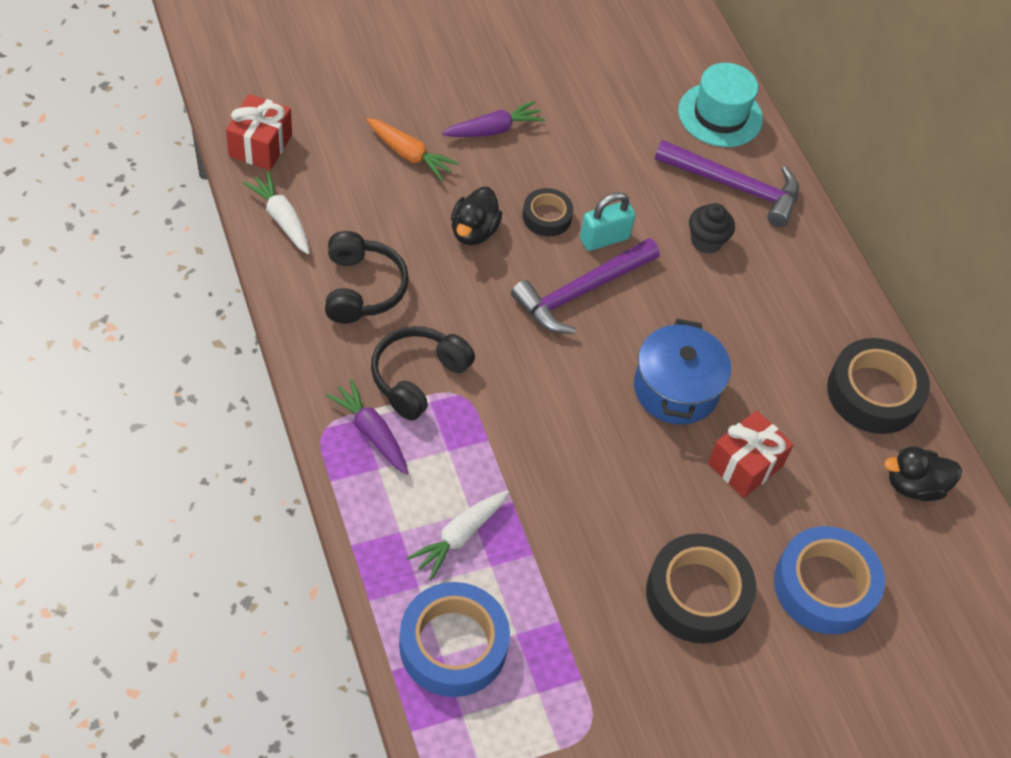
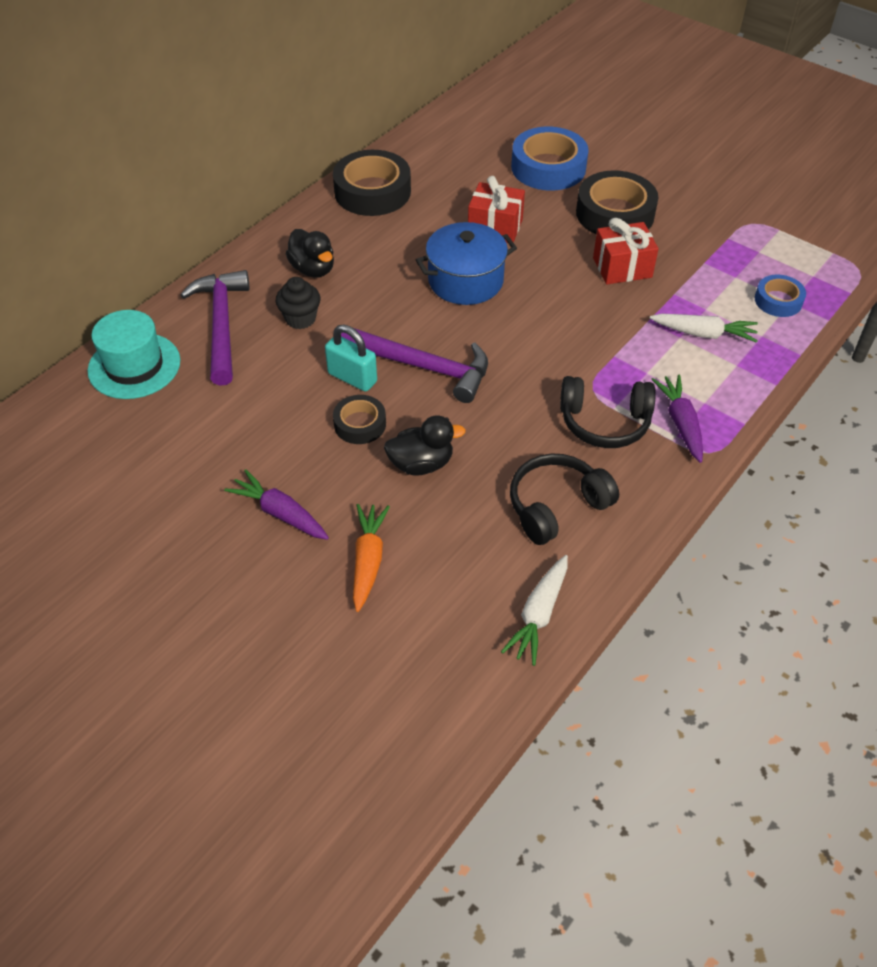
camera: 115 degrees left, 5 degrees down
red gift [226,94,292,170] -> red gift moved to [593,218,658,284]
purple carrot [325,379,408,475] -> purple carrot turned 150 degrees clockwise [651,375,703,463]
blue tape [399,582,510,697] -> blue tape [755,275,806,317], size x0.55
black duck [884,446,962,501] -> black duck moved to [286,229,334,277]

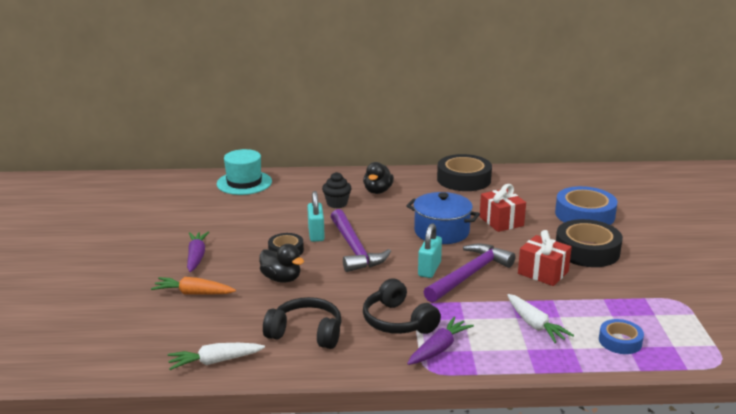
camera: 50 degrees right, 25 degrees down
purple hammer [181,270,250,386] -> purple hammer moved to [424,243,515,303]
orange carrot [353,504,390,612] -> orange carrot turned 135 degrees counterclockwise [151,277,236,294]
none -> turquoise padlock [418,223,442,278]

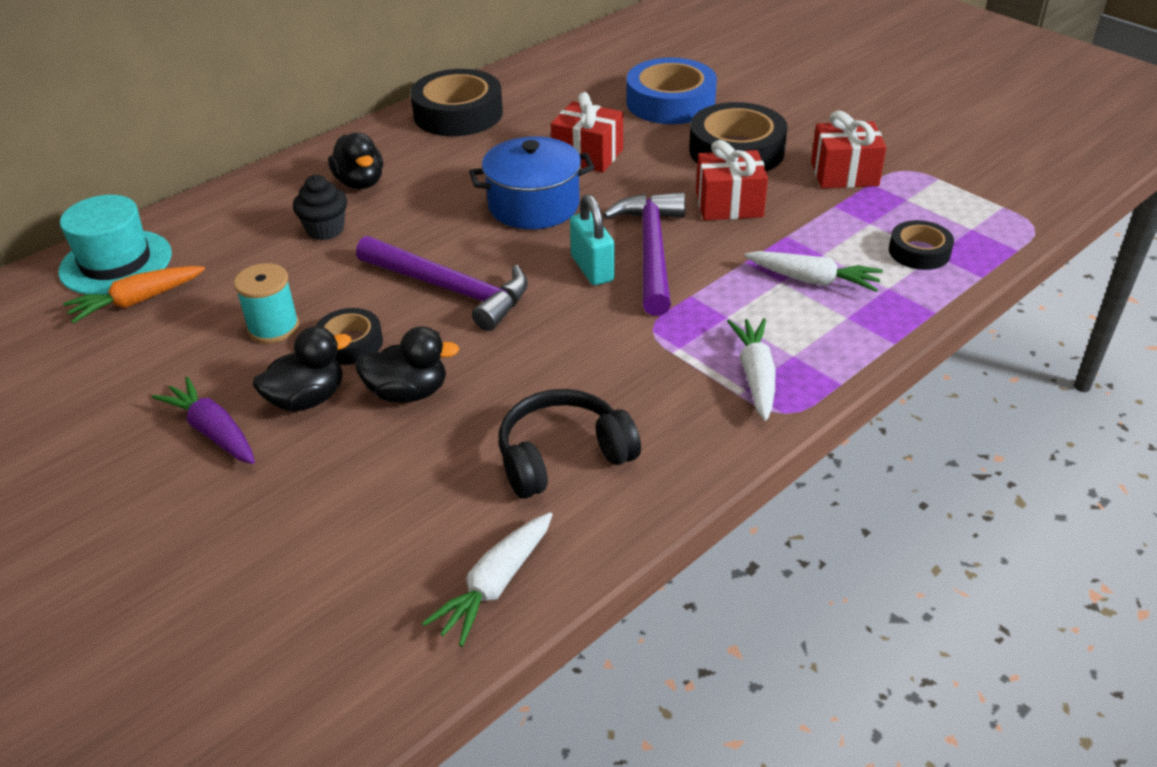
camera: 40 degrees left, 15 degrees up
orange carrot [151,277,236,294] -> orange carrot moved to [63,266,205,323]
turquoise padlock [307,191,325,242] -> none
black headphones [363,278,441,334] -> none
purple carrot [407,317,474,365] -> white carrot [727,318,775,421]
blue tape [599,319,644,354] -> black tape [889,220,954,270]
none -> turquoise spool [234,263,299,343]
none -> black duck [253,326,351,412]
none -> red gift [811,111,886,188]

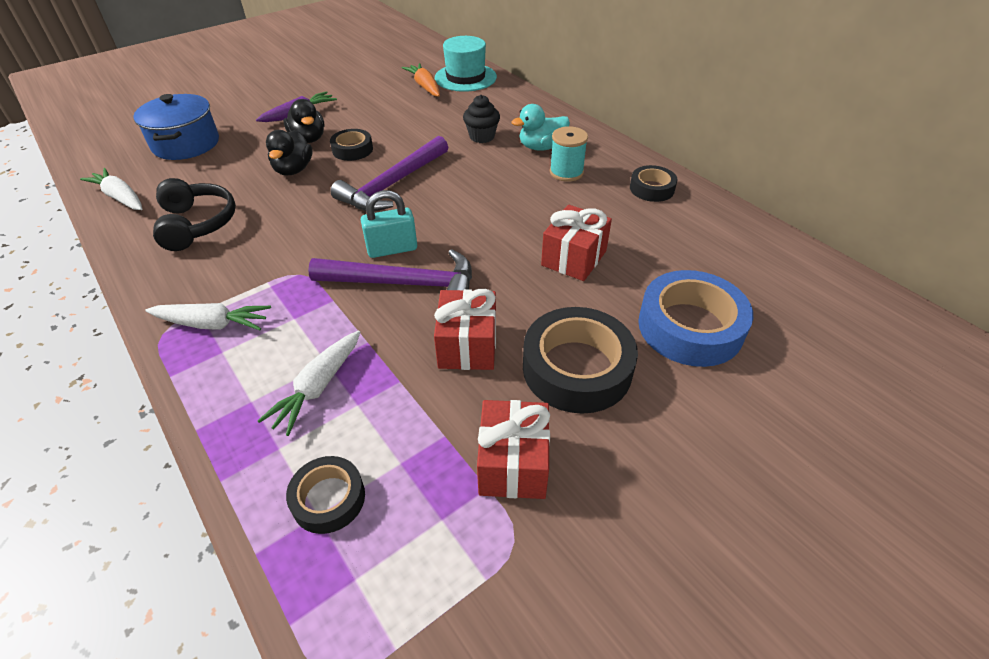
camera: 95 degrees right, 5 degrees up
turquoise spool [234,263,299,343] -> turquoise spool moved to [550,126,588,182]
black duck [328,132,383,189] -> turquoise duck [511,104,570,151]
black tape [410,69,503,136] -> black tape [630,165,677,202], size x0.55
blue pot [469,137,595,229] -> blue pot moved to [133,94,219,160]

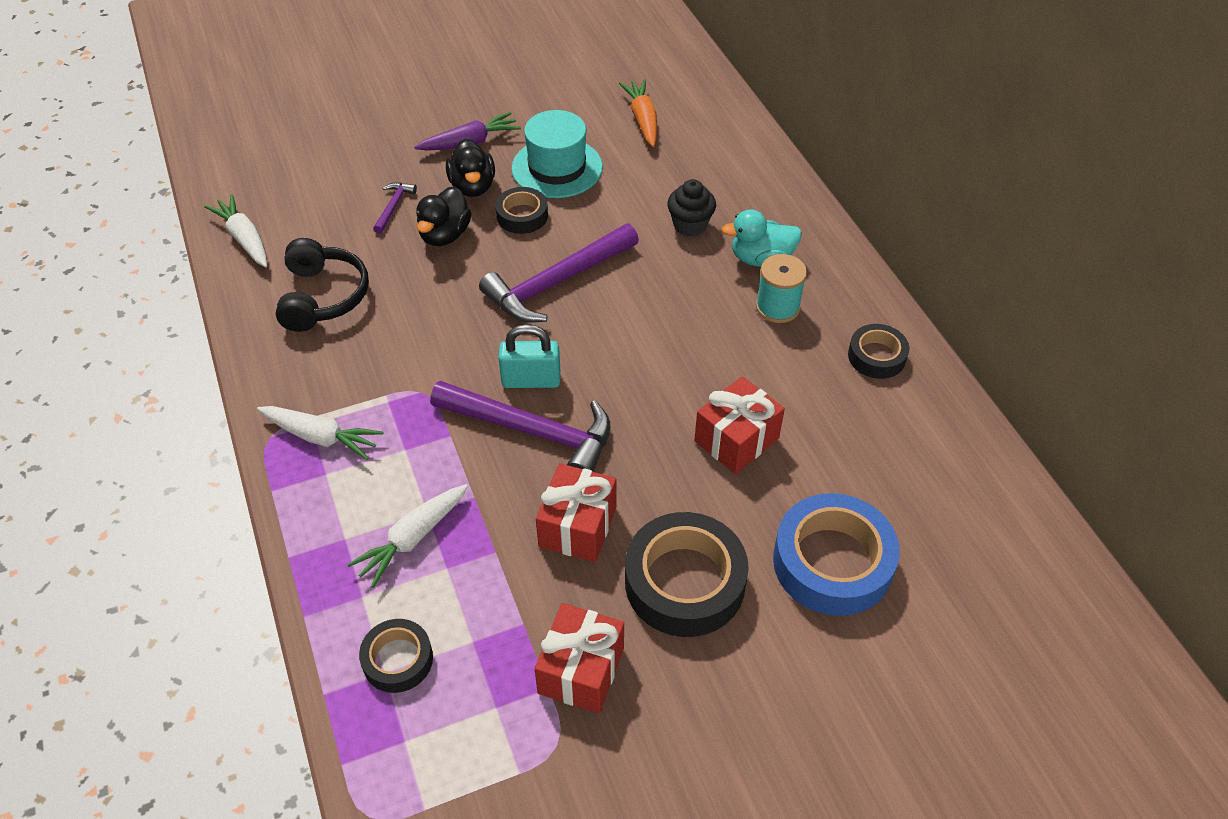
camera: 15 degrees right, 5 degrees up
blue pot [133,94,219,160] -> none
turquoise hat [435,36,497,92] -> turquoise hat moved to [511,110,603,198]
none -> purple hammer [373,182,417,234]

